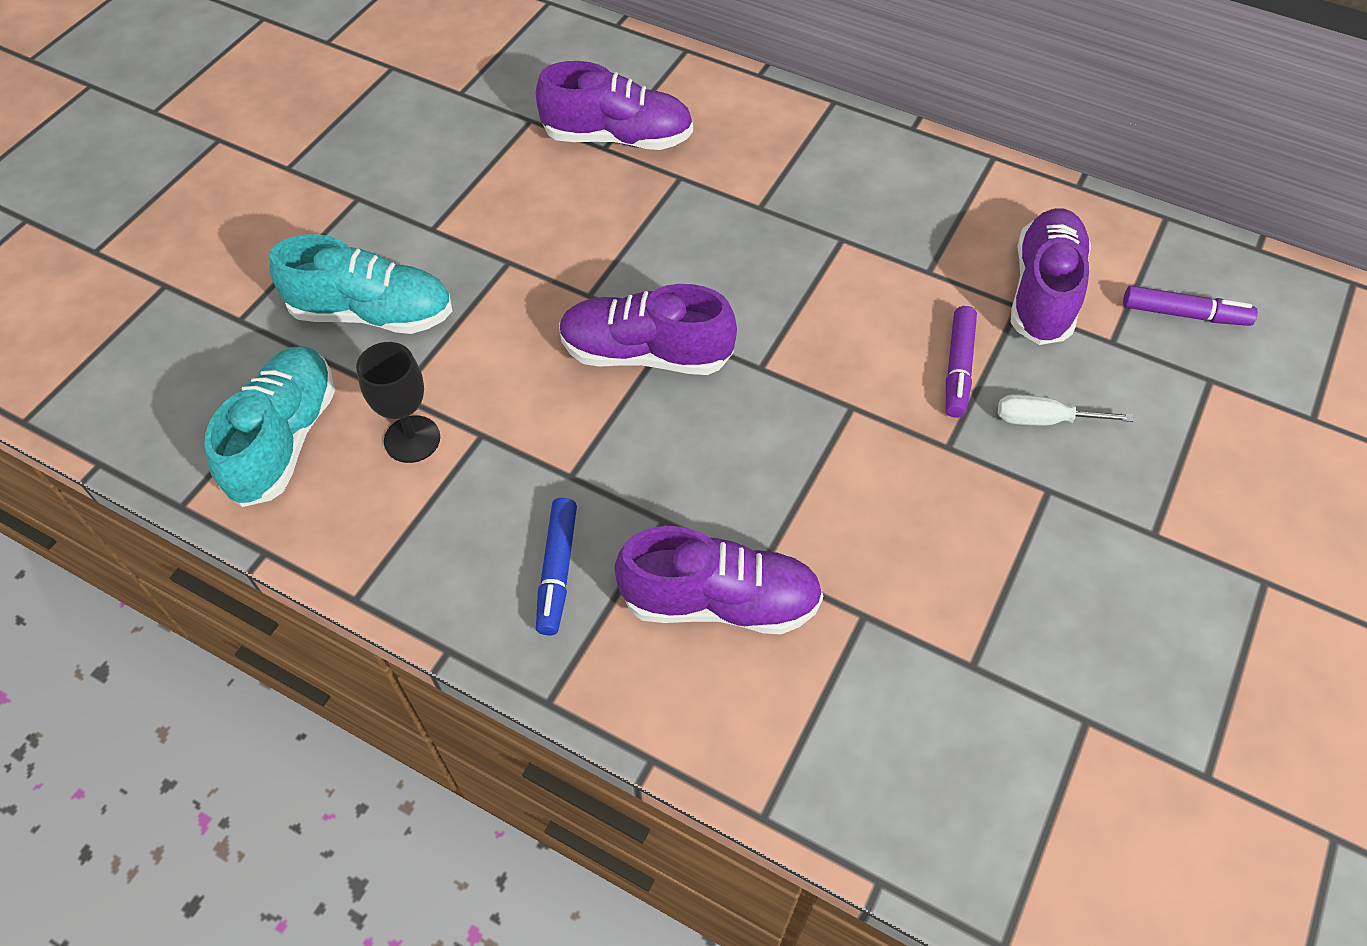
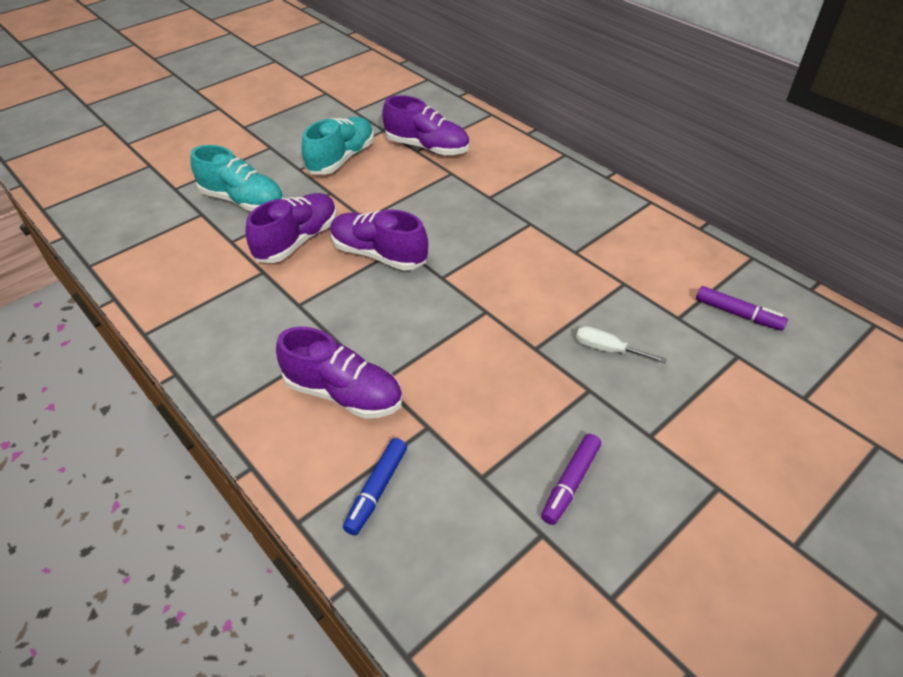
camera: 20 degrees right, 10 degrees down
turquoise shoe [204,346,336,507] -> turquoise shoe moved to [302,117,374,175]
black goblet [356,342,440,463] -> none
blue marker [536,498,577,635] -> blue marker moved to [343,438,407,536]
purple marker [946,306,977,418] -> purple marker moved to [541,434,601,525]
purple shoe [1011,208,1091,345] -> purple shoe moved to [245,193,337,263]

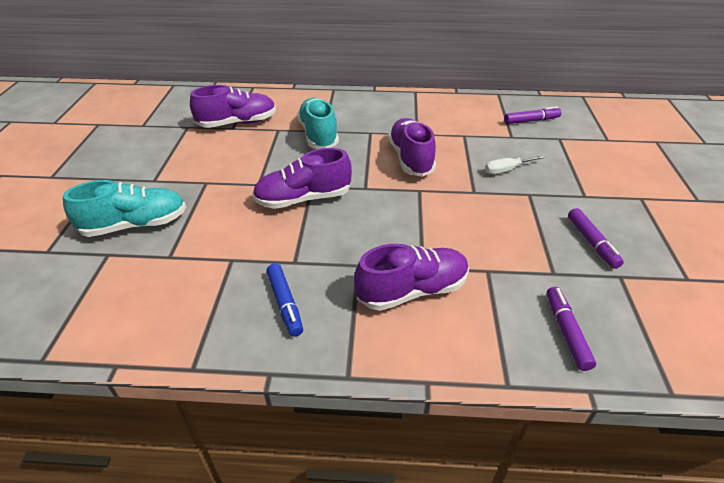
camera: 45 degrees left, 5 degrees down
purple shoe [245,193,337,263] -> purple shoe moved to [388,118,436,177]
turquoise shoe [302,117,374,175] -> turquoise shoe moved to [297,98,339,149]
blue marker [343,438,407,536] -> blue marker moved to [266,263,303,337]
none -> purple marker [547,287,596,371]

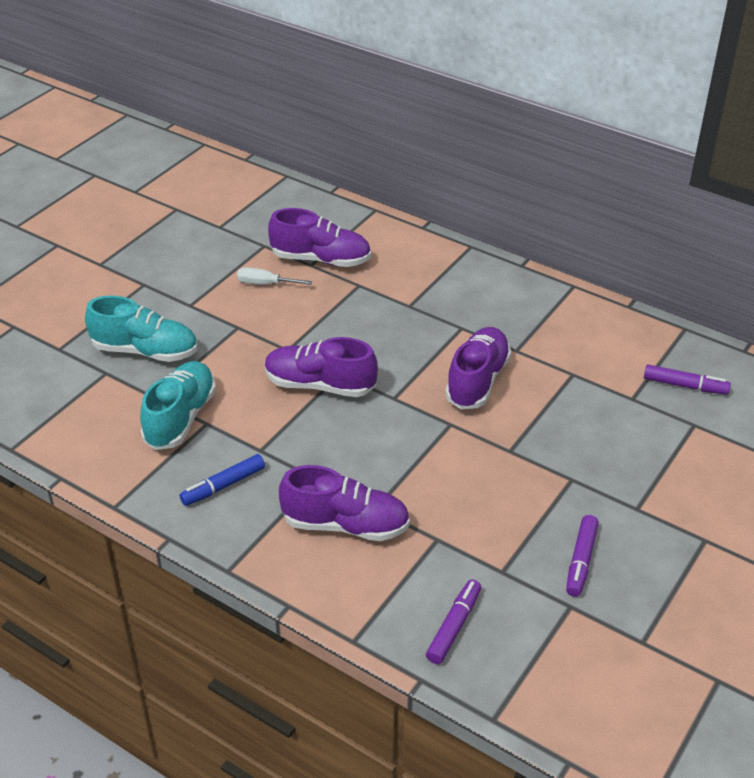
camera: 30 degrees right, 0 degrees up
blue marker [266,263,303,337] -> blue marker turned 45 degrees clockwise [180,454,265,506]
turquoise shoe [297,98,339,149] -> turquoise shoe moved to [140,361,216,450]
white screwdriver [485,155,545,174] -> white screwdriver moved to [237,267,312,285]

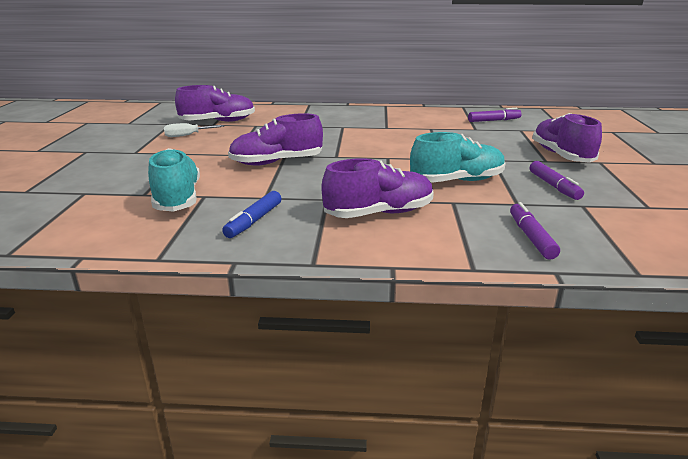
camera: 30 degrees left, 15 degrees down
turquoise shoe [85,295,197,362] -> turquoise shoe moved to [410,132,506,183]
purple shoe [445,327,511,409] -> purple shoe moved to [532,113,602,163]

